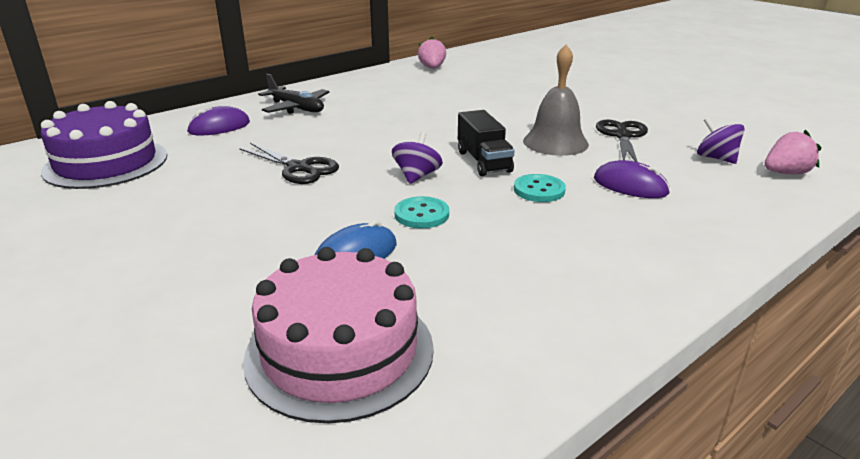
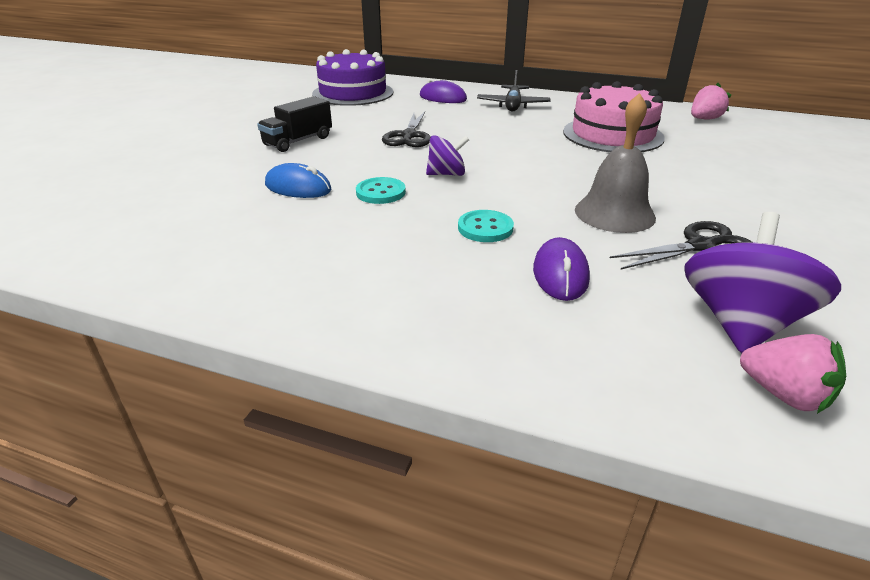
camera: 60 degrees right, 5 degrees up
pink cake [243,247,434,423] -> pink cake moved to [563,81,665,152]
black truck [458,110,515,176] -> black truck moved to [257,96,332,152]
purple spinning top [697,117,745,164] -> purple spinning top [684,212,841,353], size x1.73

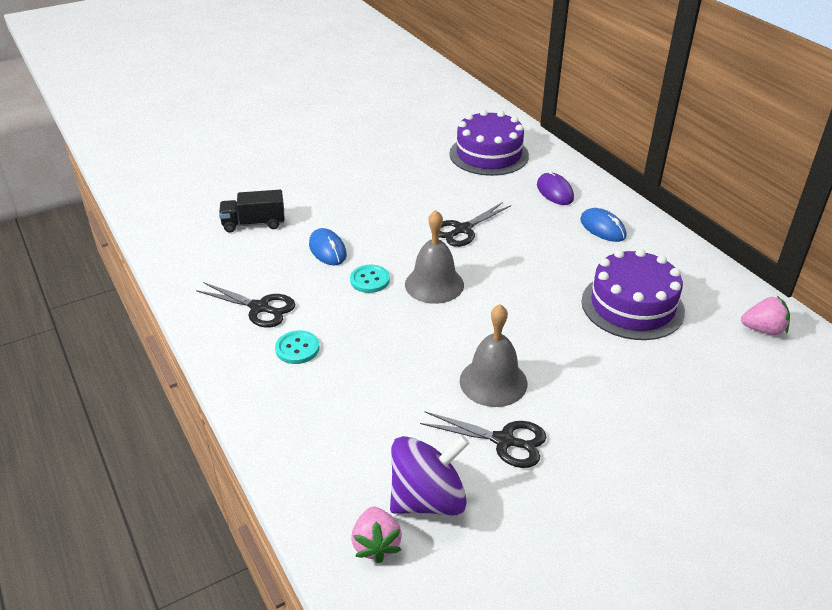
camera: 40 degrees right, 5 degrees up
black truck [257,96,332,152] -> black truck moved to [219,190,284,233]
purple spinning top [426,135,469,176] -> grey bell [405,210,464,304]
turquoise button [458,210,514,242] -> turquoise button moved to [275,330,319,364]
black plane [477,70,550,111] -> blue mouse [580,208,626,242]
purple mouse [533,237,590,301] -> none
pink cake [563,81,665,152] -> purple cake [582,249,685,340]
none -> black scissors [196,282,295,328]

